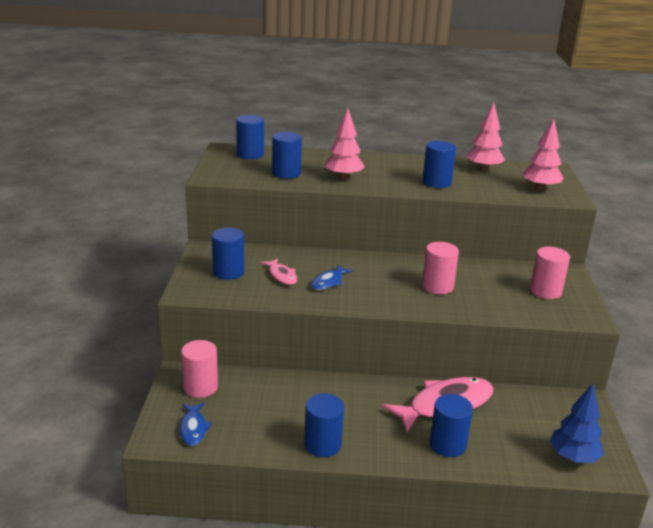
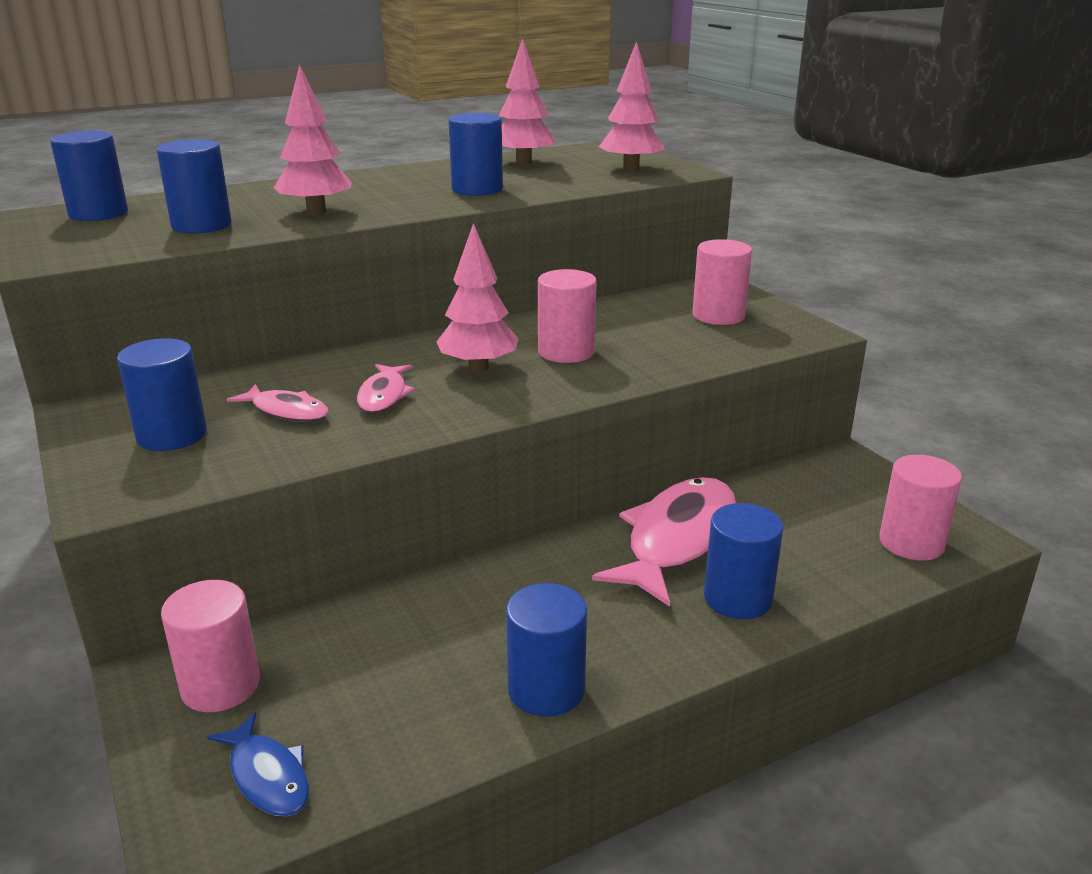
camera: 30 degrees left, 0 degrees up
blue fish [311,265,353,290] -> pink fish [357,364,415,413]
blue tree [550,383,604,463] -> pink cylinder [879,455,962,561]
none -> pink tree [437,223,518,372]

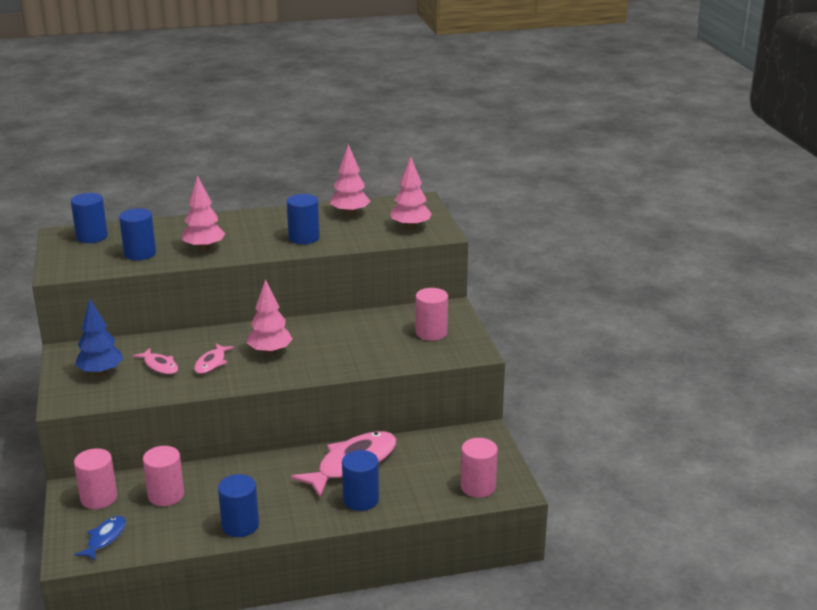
camera: 15 degrees right, 0 degrees up
blue cylinder [117,338,207,451] -> blue tree [75,299,123,376]
blue fish [207,712,309,817] -> blue fish turned 135 degrees counterclockwise [75,516,126,561]
pink cylinder [538,269,597,363] -> pink cylinder moved to [143,446,184,506]

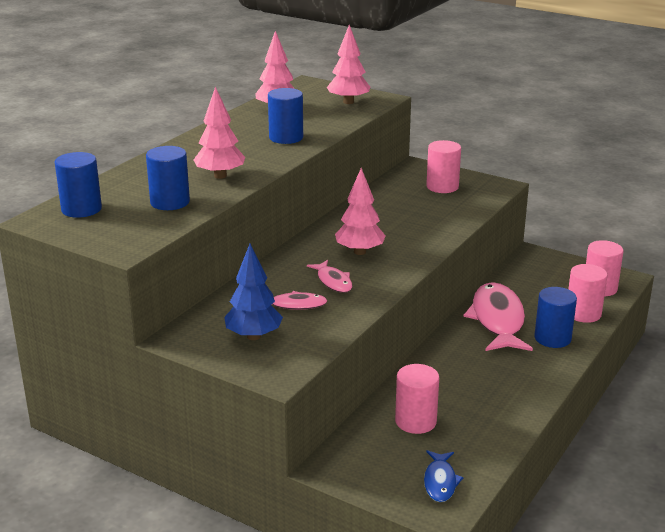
camera: 45 degrees left, 0 degrees up
pink cylinder [74,448,117,509] -> pink cylinder moved to [568,264,607,323]
blue fish [75,516,126,561] -> blue fish turned 150 degrees counterclockwise [424,450,463,502]
blue cylinder [218,474,259,537] -> none

